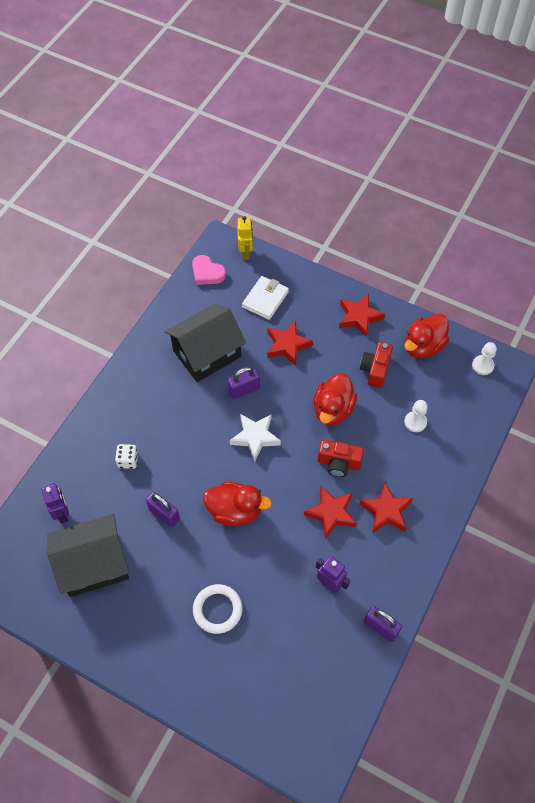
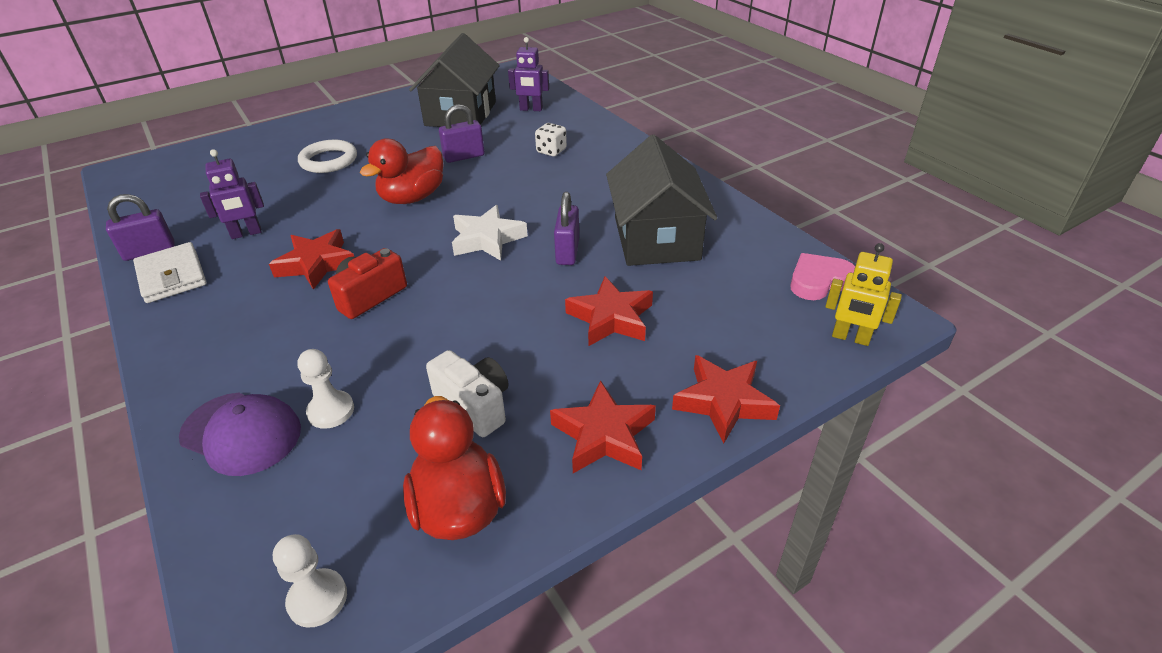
camera: 120 degrees right, 20 degrees down
white wallet [242,276,289,320] -> white wallet moved to [133,242,207,303]
red duck [314,373,357,426] -> none
red camera [360,342,393,388] -> white camera [426,350,508,437]
red star [360,483,413,533] -> red star moved to [672,355,780,443]
none -> purple cap [179,393,301,476]

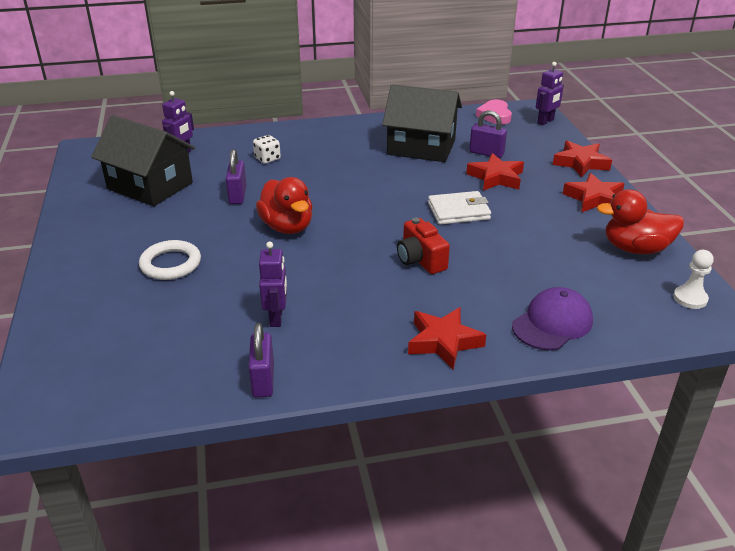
camera: 70 degrees left, 5 degrees down
white wallet [133,242,207,303] -> white wallet moved to [428,191,491,225]
red star [269,229,354,290] -> red star moved to [408,307,486,370]
white pawn [297,349,354,429] -> none
white camera [426,350,508,437] -> none
white star [452,205,528,261] -> none
purple padlock [554,192,579,265] -> purple padlock moved to [469,110,507,158]
yellow robot [825,243,902,346] -> purple robot [536,62,564,125]

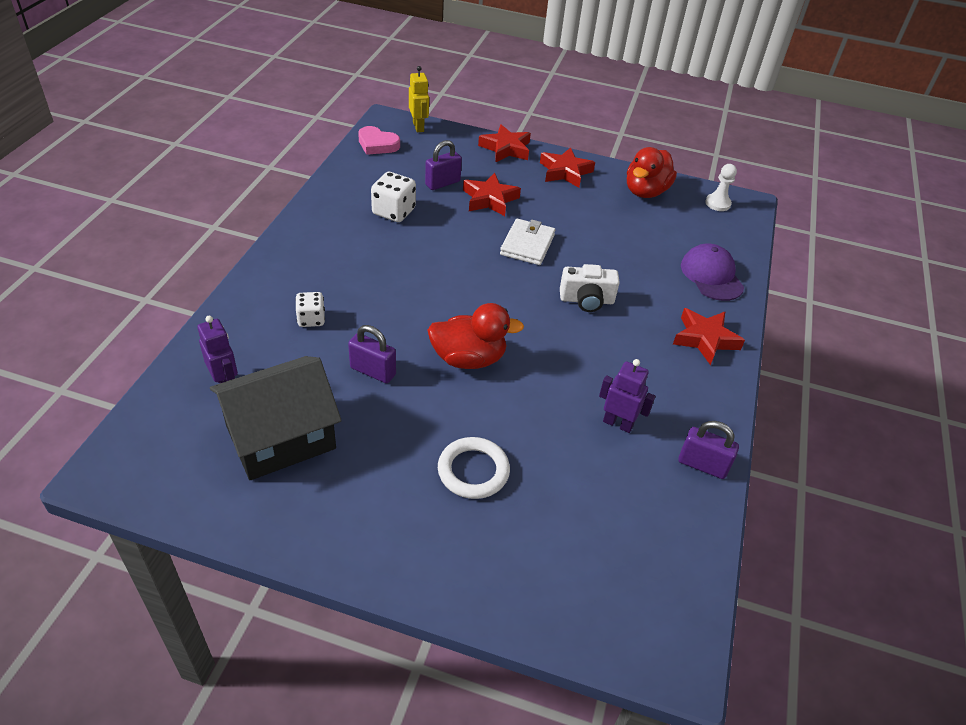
camera: 65 degrees left, 10 degrees up
black house [382,84,462,162] -> white dice [371,172,416,222]
red camera [397,218,450,274] -> white camera [560,264,620,312]
purple robot [536,62,564,125] -> yellow robot [409,66,429,132]

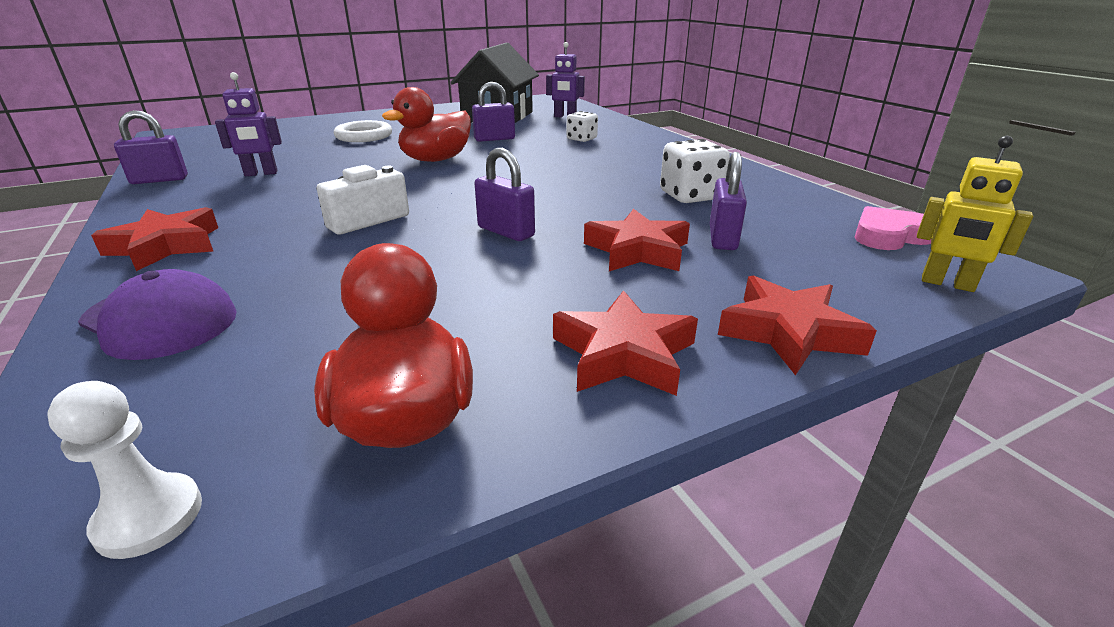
camera: 140 degrees right, 15 degrees down
white wallet [500,219,555,265] -> purple padlock [474,148,535,241]

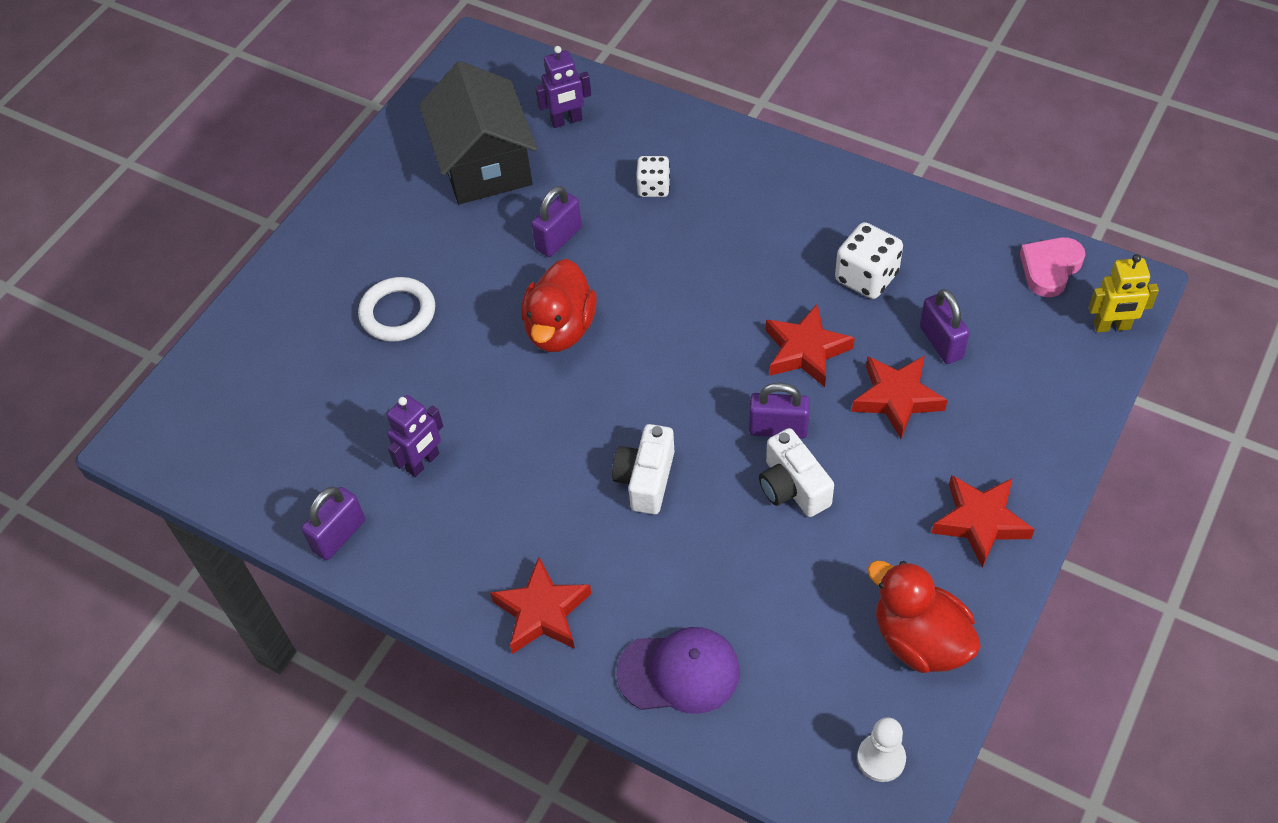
camera: 30 degrees left, 25 degrees up
red star [718,275,877,376] -> red star moved to [766,304,855,387]
none -> white camera [759,428,834,517]

